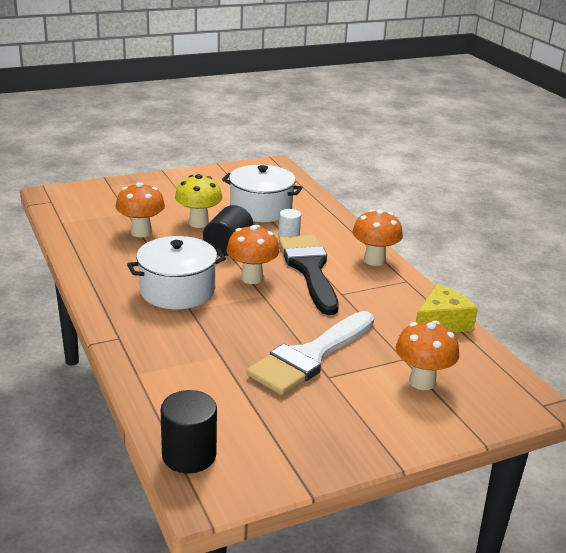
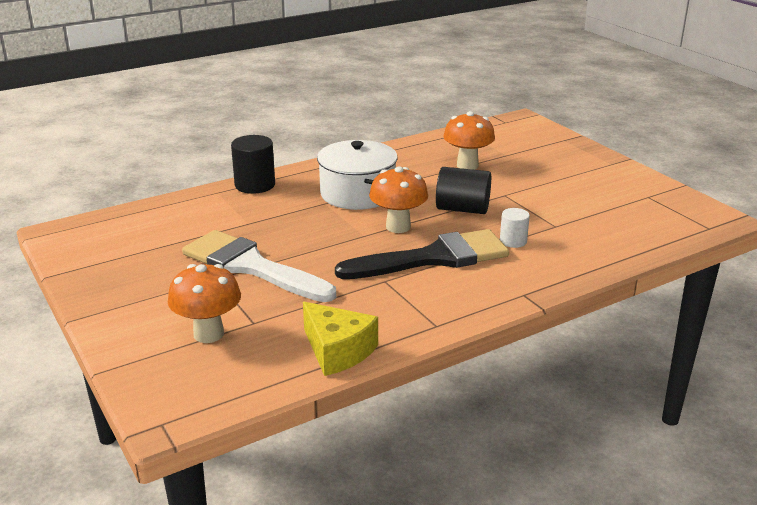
camera: 85 degrees right, 0 degrees up
black cylinder [161,390,217,473] -> black cylinder moved to [231,135,275,194]
yellow mushroom [175,174,223,228] -> none
white pot [222,165,303,222] -> none
orange mushroom [352,209,403,266] -> none

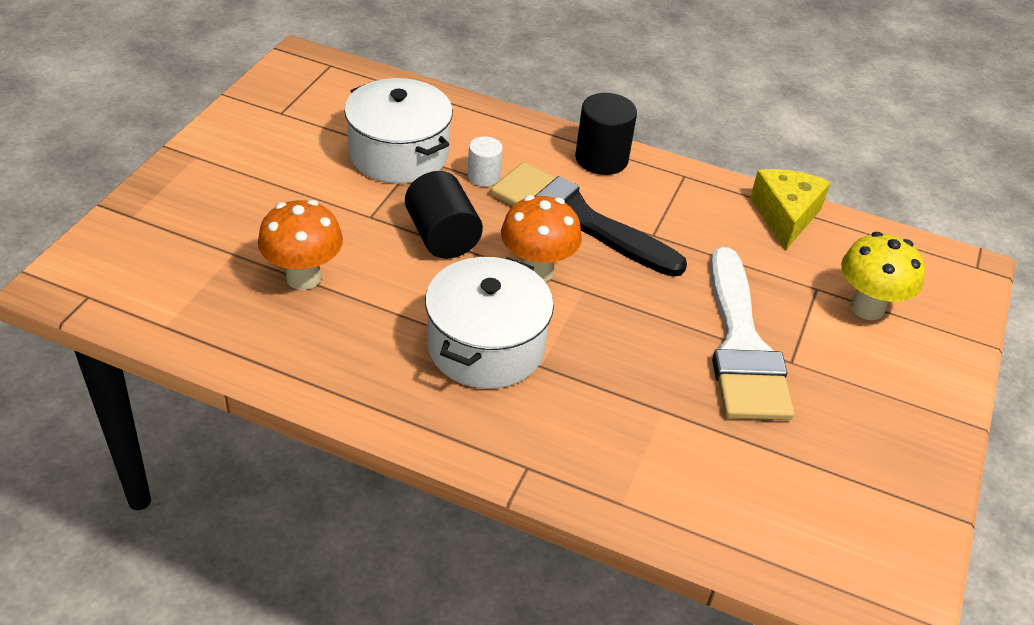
camera: 130 degrees left, 15 degrees up
orange mushroom [168,264,241,343] -> yellow mushroom [841,232,925,320]
black cylinder [231,135,275,194] -> black cylinder moved to [575,93,637,175]
none -> white pot [344,78,453,184]

